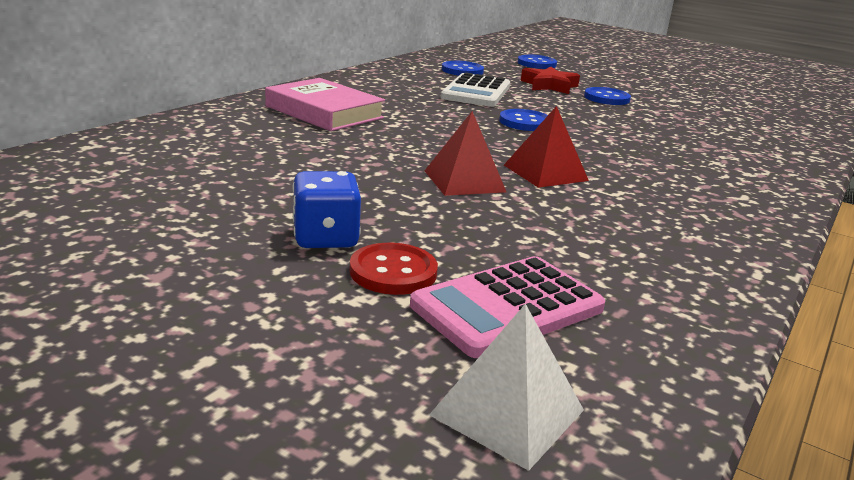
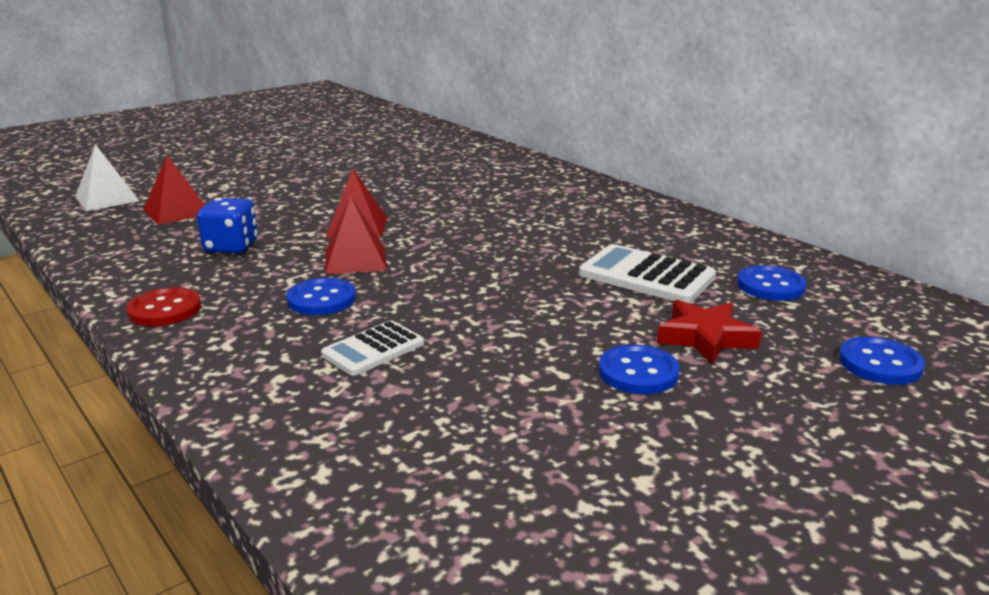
camera: 110 degrees right, 0 degrees up
pink book [265,78,385,131] -> none
blue dice [292,171,361,248] -> blue dice moved to [197,198,258,253]
red button [349,243,438,295] -> red button moved to [126,287,201,326]
pink calculator [410,256,605,358] -> red pyramid [143,155,205,225]
blue button [499,109,548,131] -> blue button moved to [287,278,356,315]
none -> white calculator [321,321,424,376]

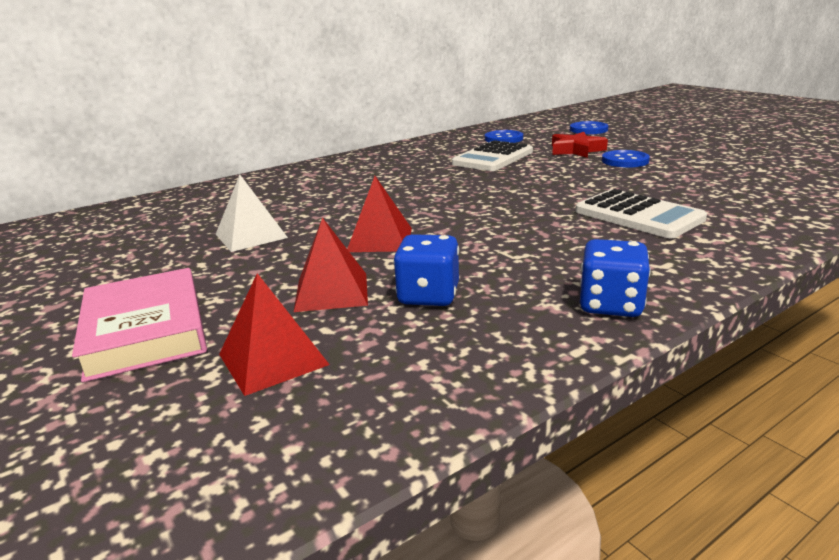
camera: 85 degrees left, 0 degrees up
white pyramid [75,144,139,211] -> white pyramid moved to [216,175,288,252]
red button [126,287,201,326] -> blue dice [580,239,651,317]
blue button [287,278,356,315] -> none
white calculator [321,321,424,376] -> white calculator [576,189,707,238], size x1.57
red pyramid [325,196,387,275] -> red pyramid moved to [294,217,368,312]
none -> pink book [72,268,207,382]

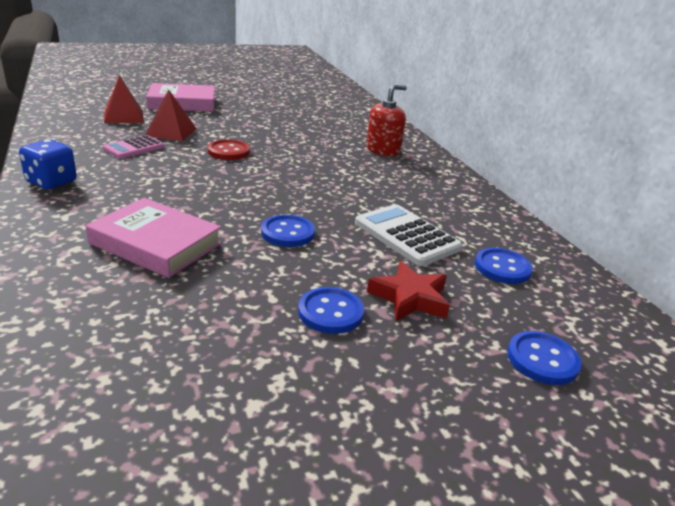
camera: 100 degrees right, 5 degrees up
white pyramid [216,175,288,252] -> none
red pyramid [347,176,412,252] -> red button [208,140,250,160]
blue dice [393,234,459,306] -> pink calculator [103,135,164,159]
white calculator [576,189,707,238] -> pink book [86,198,222,278]
none -> blue button [261,215,315,247]
none -> red soap dispenser [366,84,407,156]

